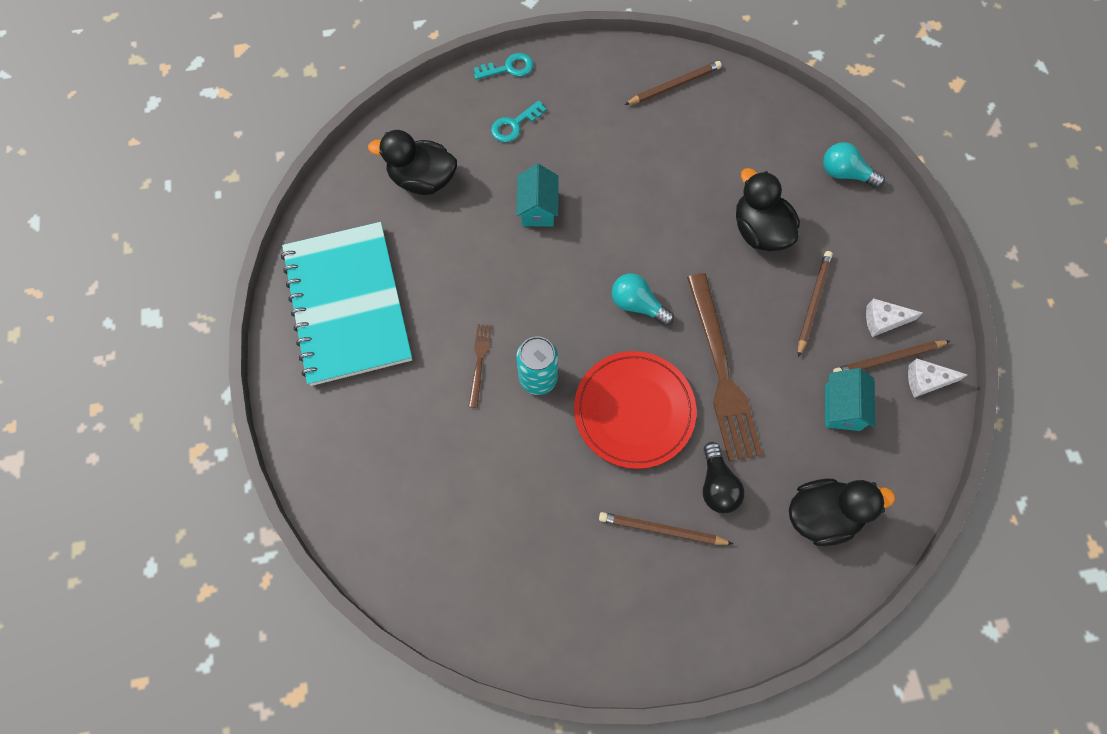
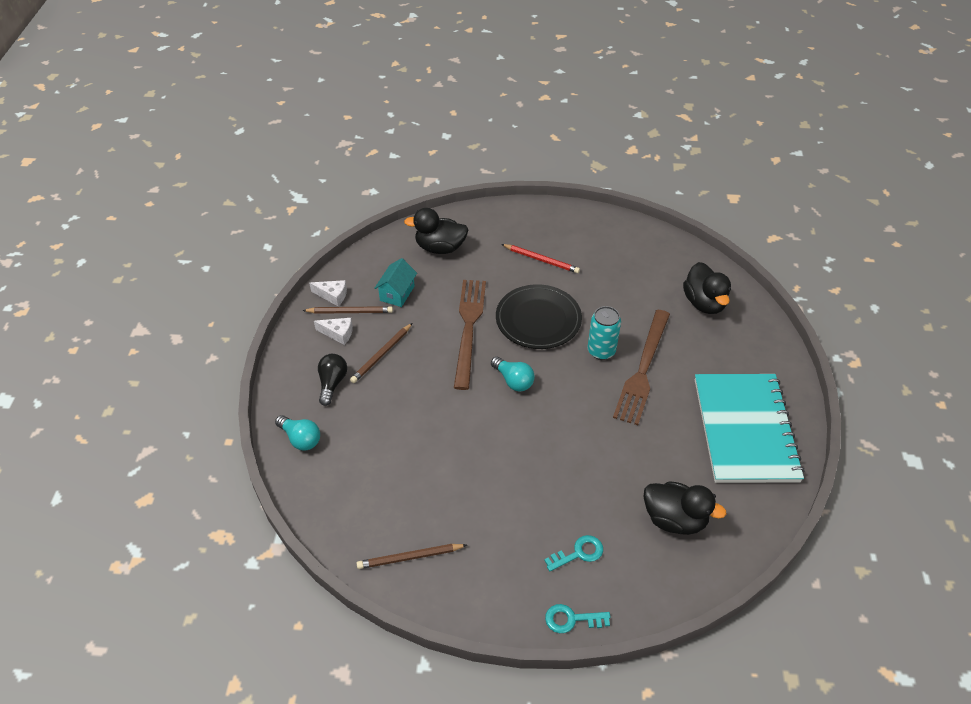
camera: 165 degrees left, 20 degrees down
brown fork [468,324,492,408] -> brown fork [613,310,670,425], size x2.22
turquoise house [516,164,559,227] -> none
red plate [574,351,697,469] -> black plate [496,284,582,349]
brown pencil [599,512,733,545] -> red pencil [501,244,580,273]
black light bulb [703,442,745,513] -> black light bulb moved to [318,354,347,406]
black duck [736,168,800,251] -> black duck moved to [683,262,731,314]

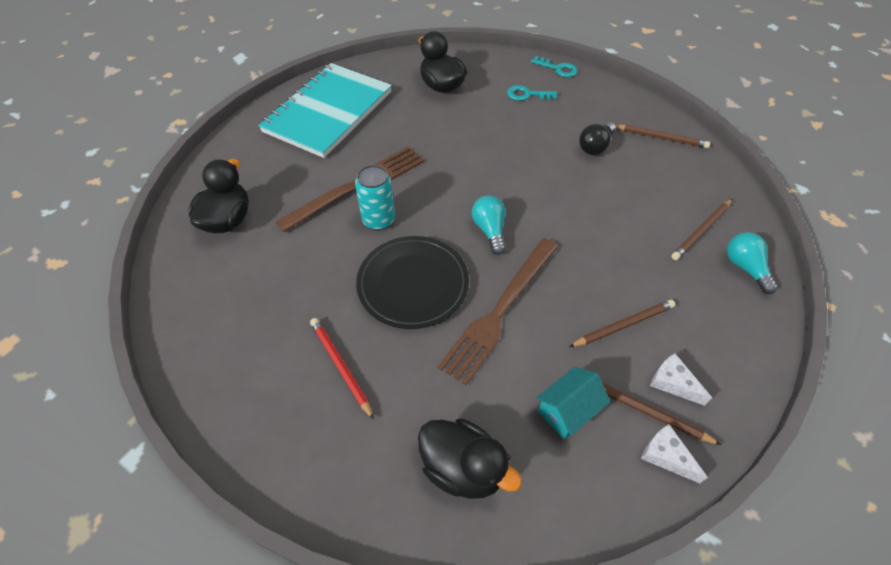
camera: 150 degrees left, 5 degrees up
black light bulb [318,354,347,406] -> black light bulb moved to [579,122,616,155]
none -> brown pencil [671,199,732,260]

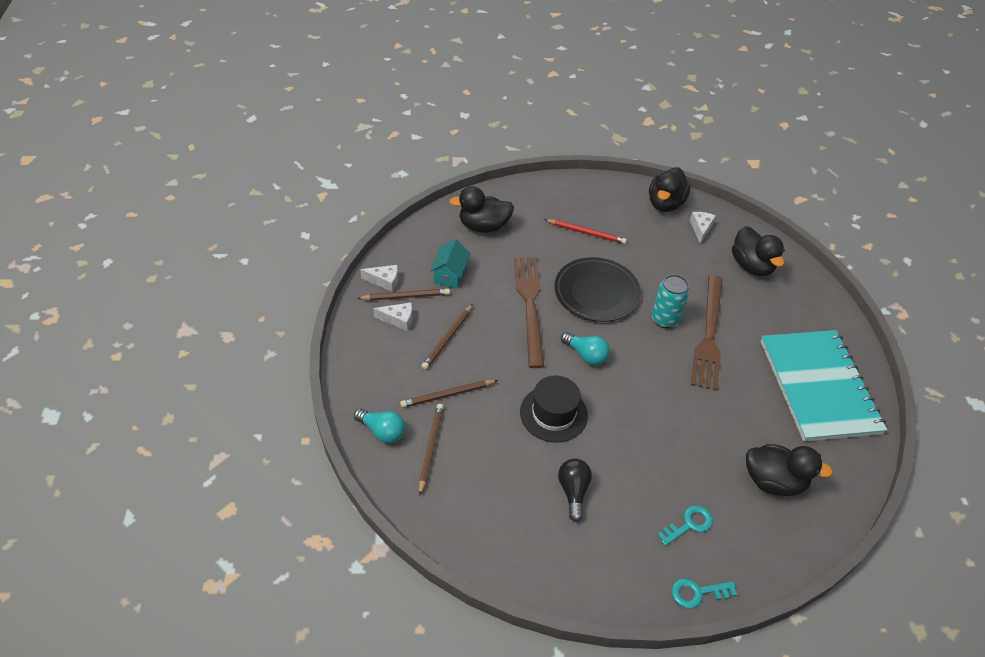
camera: 140 degrees right, 5 degrees down
brown pencil [615,124,710,148] -> brown pencil moved to [400,380,498,408]
none -> black hat [520,375,588,443]
none -> black duck [649,167,690,212]
none -> white cheese [690,212,716,244]

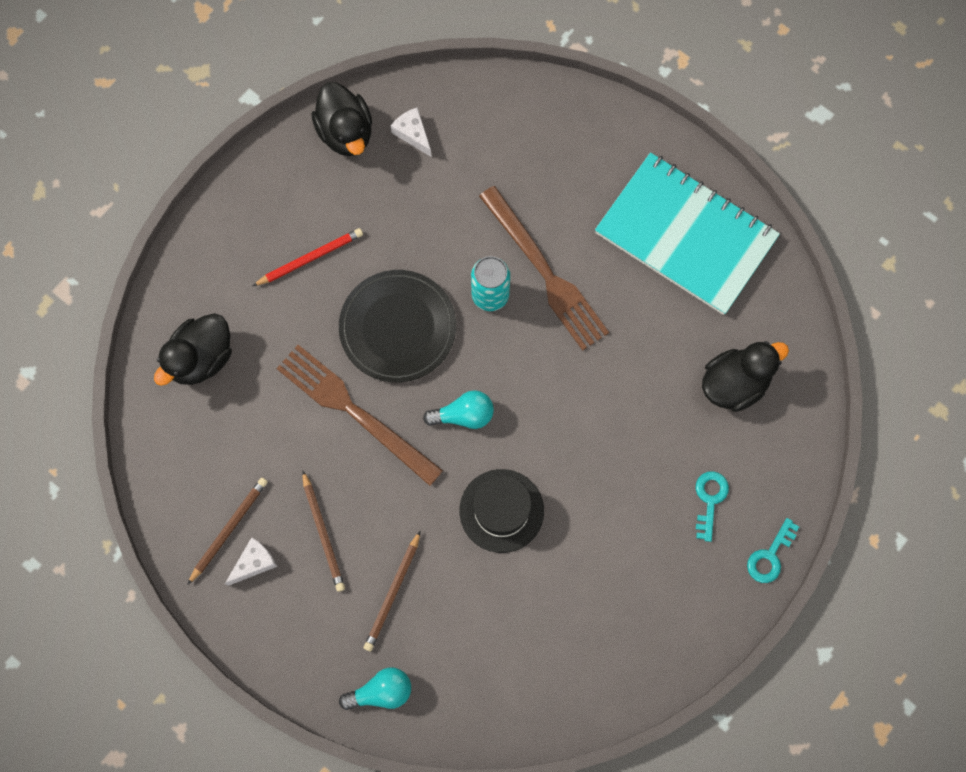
camera: 45 degrees left, 25 degrees up
white cheese [360,265,398,292] -> none
brown pencil [419,404,444,496] -> none
turquoise house [430,239,470,289] -> none
black light bulb [558,458,592,522] -> none
black duck [732,226,785,276] -> none

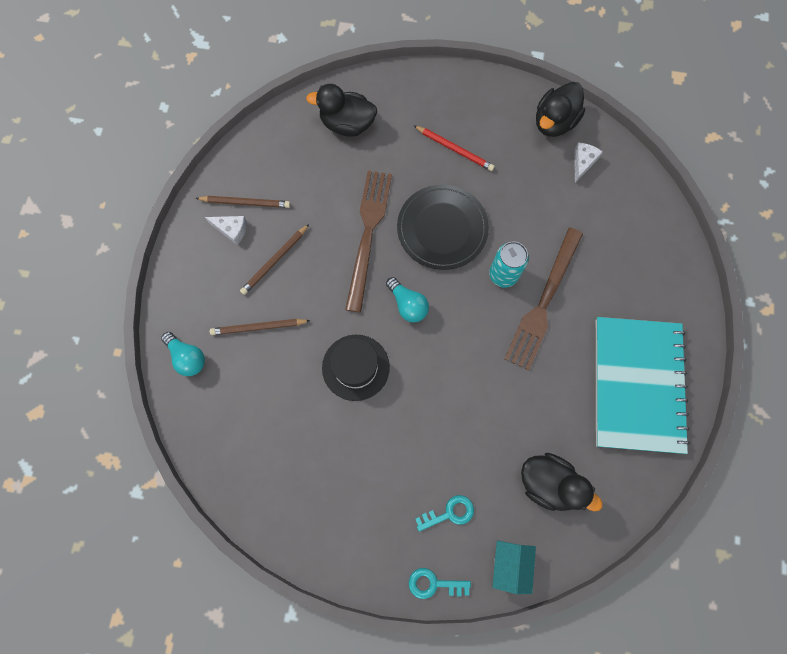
camera: 60 degrees right, 0 degrees up
none -> turquoise house [492,541,536,594]

